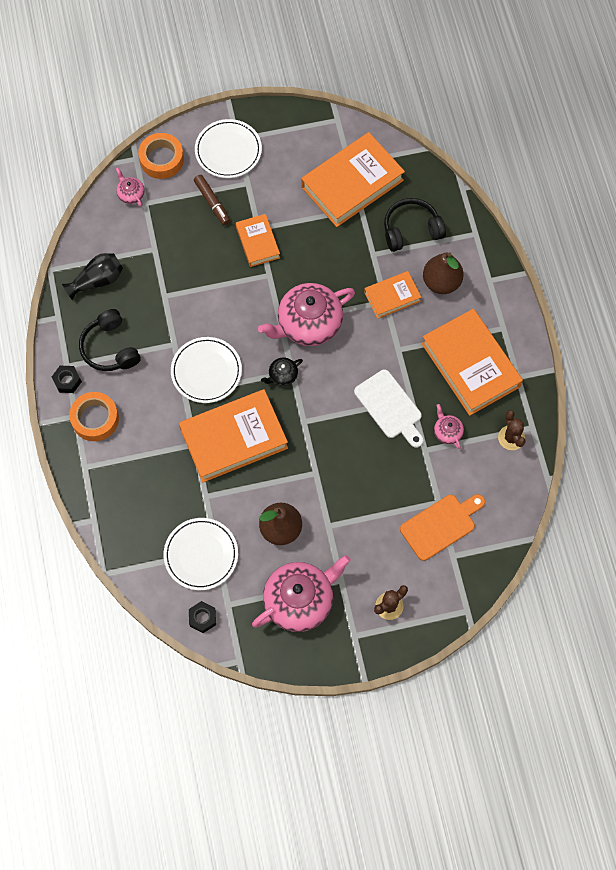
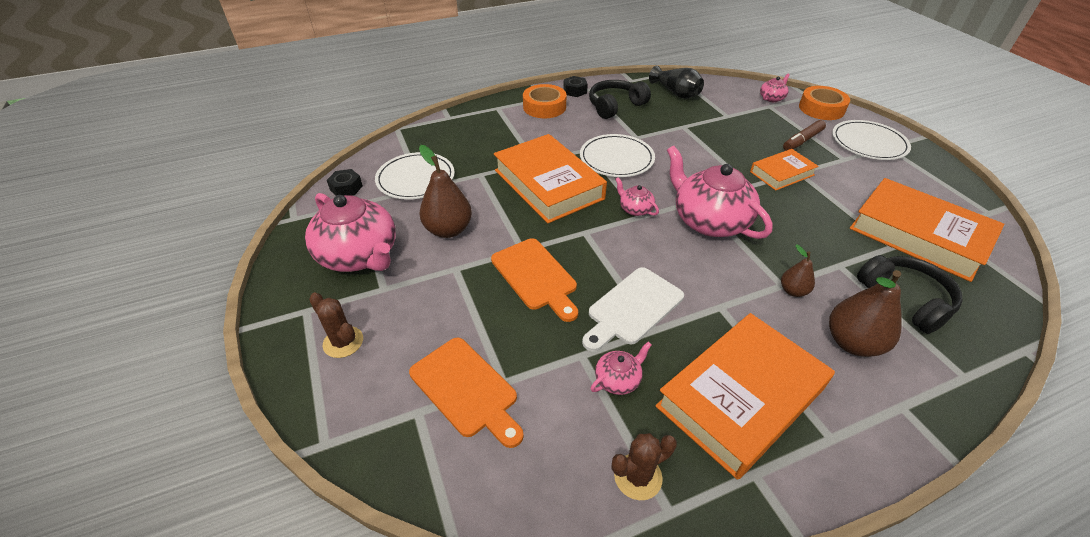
camera: 80 degrees right, 25 degrees down
black teapot [261,358,303,386] -> pink teapot [615,177,659,216]
orange book [364,271,422,319] -> brown pear [781,245,815,297]
none -> orange cutting board [491,238,578,322]

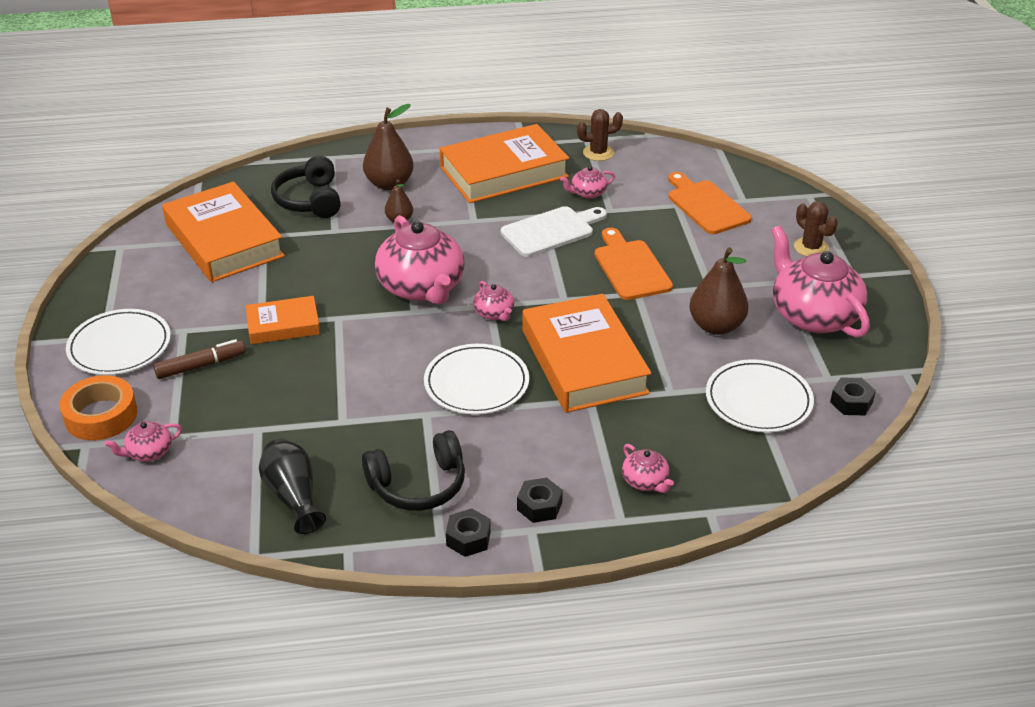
camera: 165 degrees left, 5 degrees down
orange tape [523,84,567,118] -> black nut [517,478,563,523]
none -> pink teapot [622,444,674,493]

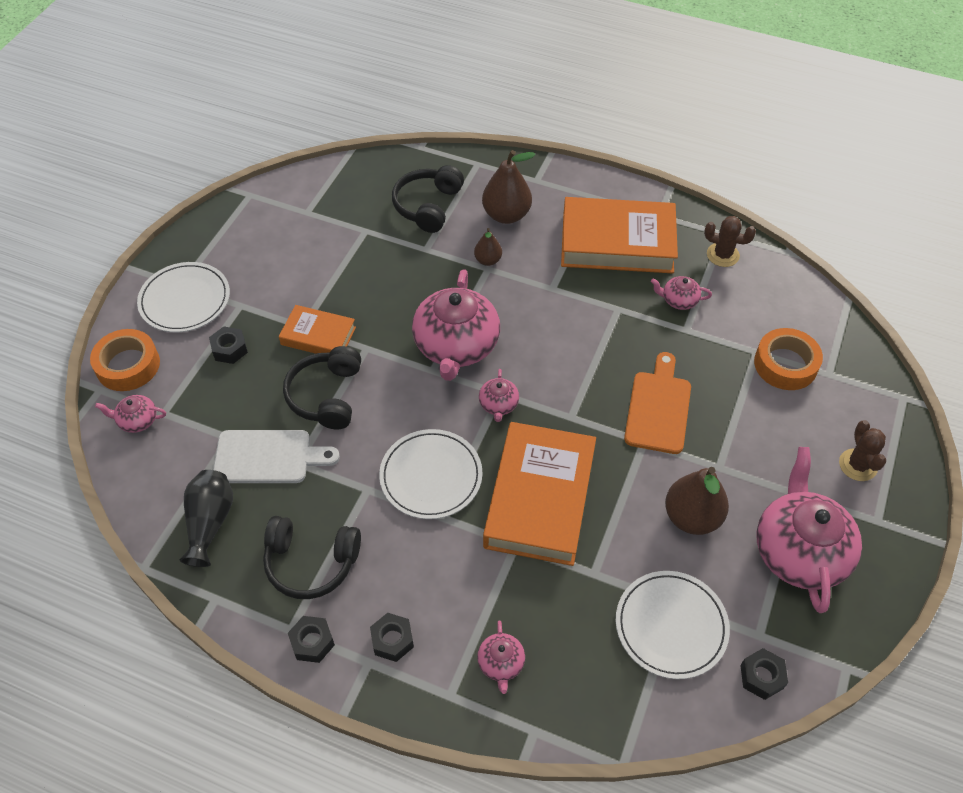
camera: 30 degrees right, 15 degrees up
brown marker [153,339,246,379] -> black nut [209,326,248,364]
orange book [162,182,285,282] -> none
white cutting board [501,206,607,257] -> white cutting board moved to [213,430,340,483]
orange cutting board [668,172,752,234] -> orange tape [754,328,823,390]
none -> black headphones [283,346,361,429]

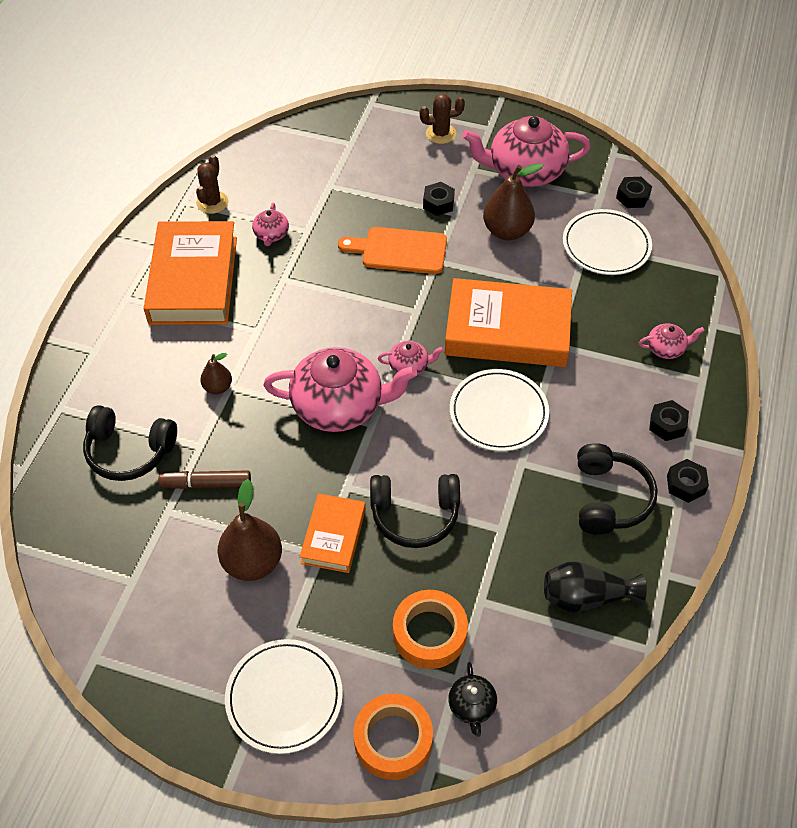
camera: 95 degrees left, 0 degrees up
pink teapot [95,395,166,433] -> black teapot [448,662,497,737]
black nut [209,326,248,364] -> black nut moved to [423,182,455,216]
white cutting board [213,430,340,483] -> none
brown pear [482,150,535,224] -> brown pear moved to [218,479,282,581]
orange tape [754,328,823,390] -> orange tape moved to [393,590,468,669]
none -> brown marker [158,470,251,489]

